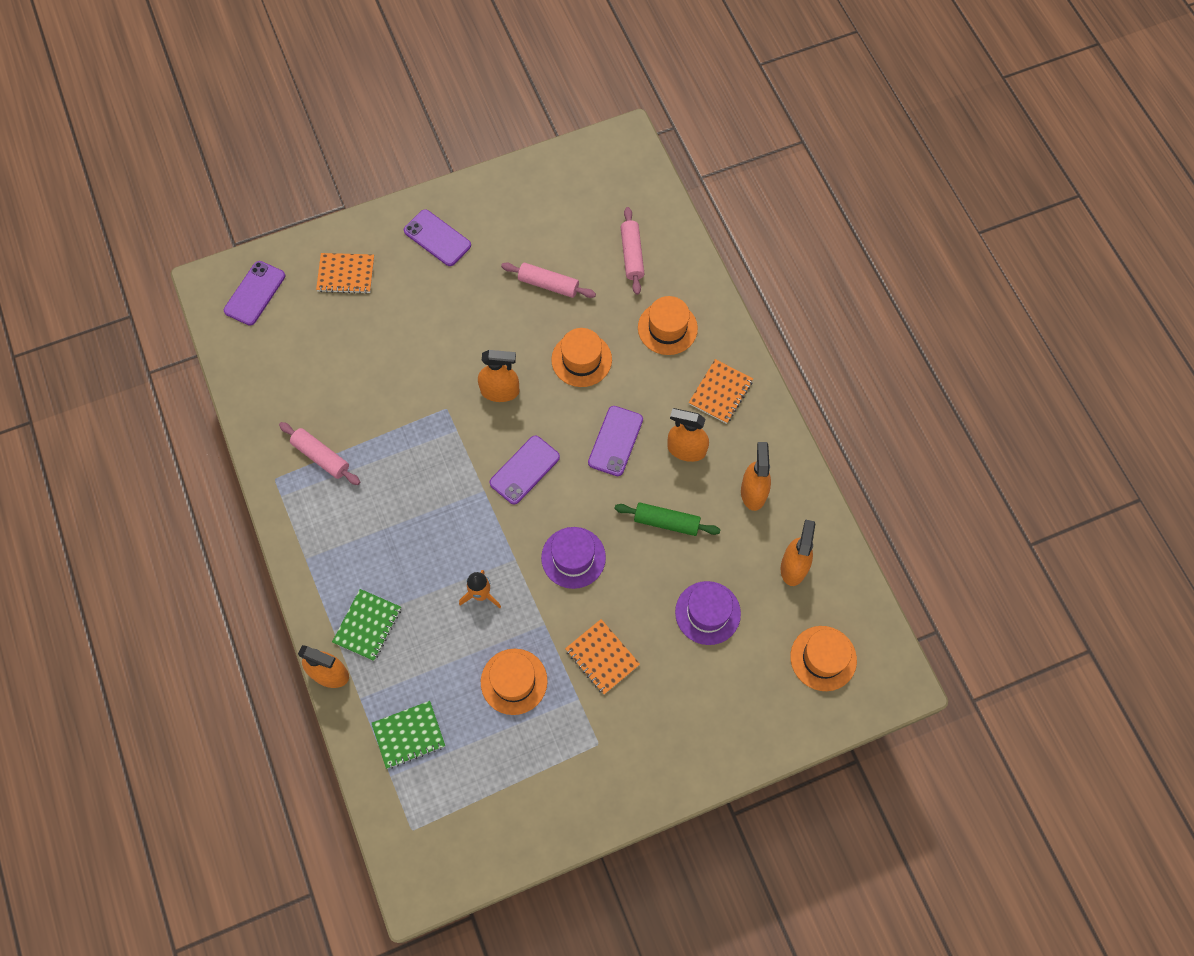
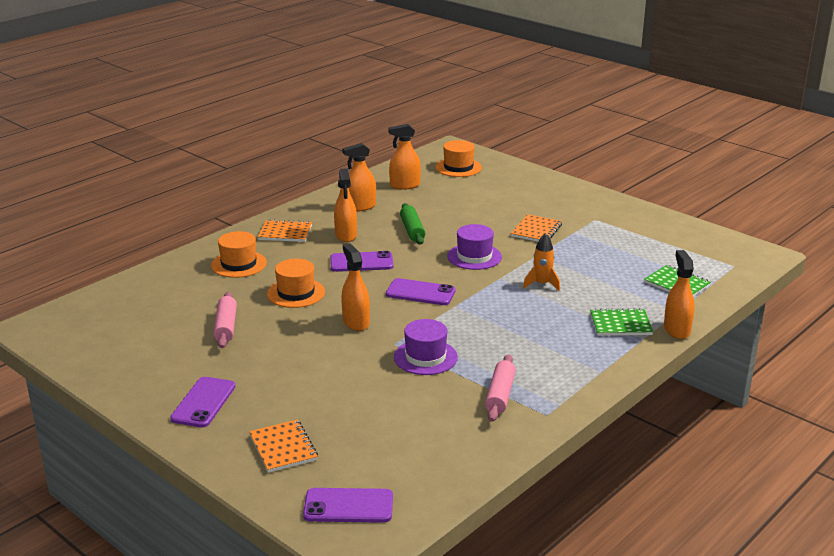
camera: 115 degrees left, 40 degrees down
orange hat [481,649,548,715] -> none
pink rolling pin [621,207,644,295] -> none
purple hat [675,581,741,645] -> purple hat moved to [394,319,458,375]

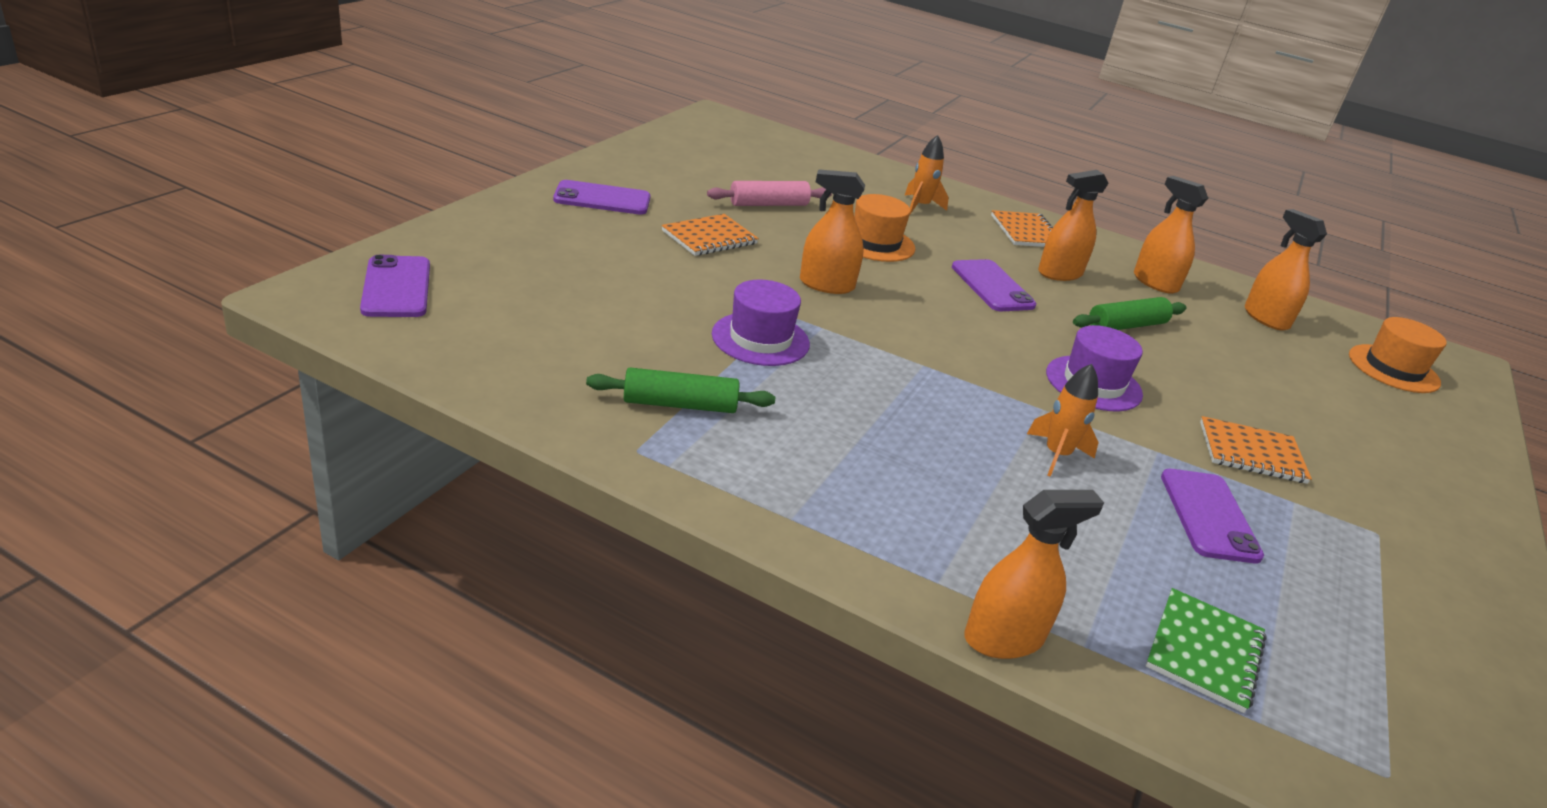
camera: 70 degrees right, 5 degrees up
orange hat [211,231,267,278] -> orange rocket [904,135,949,214]
orange notebook [249,420,318,473] -> orange notebook moved to [662,214,759,256]
orange spray bottle [341,244,370,331] -> orange spray bottle turned 135 degrees counterclockwise [800,169,865,294]
purple phone [386,278,456,305] -> purple phone moved to [1161,469,1264,563]
pink rolling pin [485,354,516,422] -> green rolling pin [586,368,775,413]
green notebook [590,308,653,336] -> none

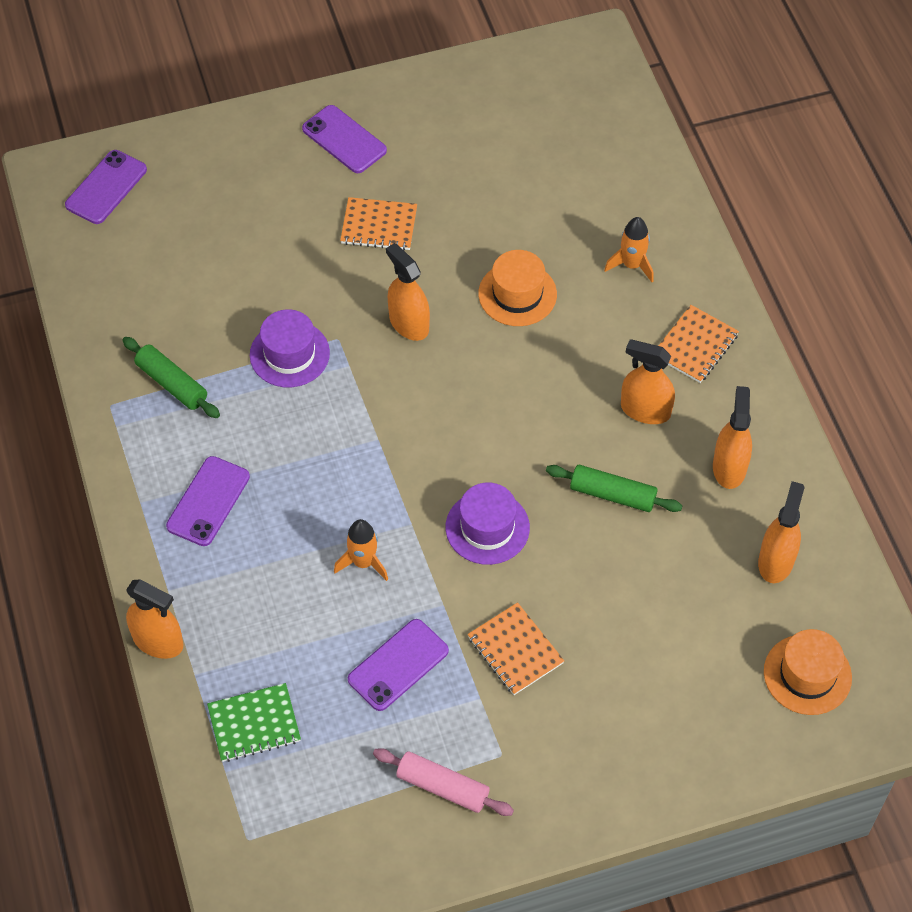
camera: 50 degrees right, 25 degrees up
pink rolling pin [707,181,832,206] -> pink rolling pin moved to [373,748,514,816]
purple phone [952,259,1036,311] -> purple phone moved to [166,456,250,546]

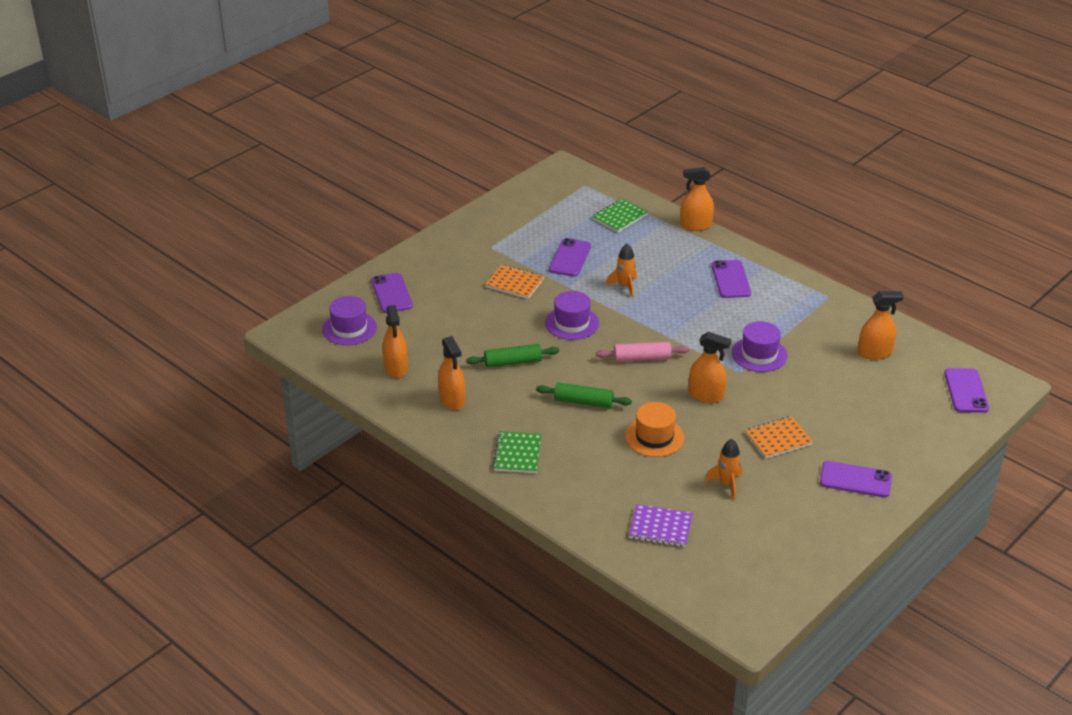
camera: 150 degrees right, 20 degrees down
green rolling pin [122,337,220,418] -> green rolling pin moved to [536,383,632,408]
pink rolling pin [373,748,514,816] -> pink rolling pin moved to [596,342,689,362]
orange rocket [604,217,654,282] -> orange rocket moved to [705,439,742,500]
orange spray bottle [621,339,675,424] -> orange spray bottle moved to [858,291,904,360]
orange notebook [658,305,739,383] -> green notebook [493,431,542,473]
orange hat [764,629,852,715] -> purple hat [322,296,377,345]
none -> purple phone [371,273,413,313]
none -> purple notebook [629,504,693,547]

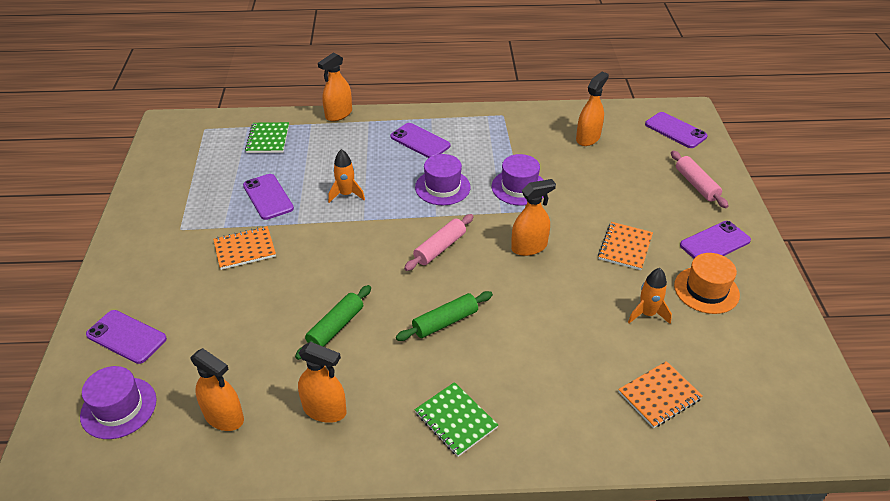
camera: 45 degrees left, 5 degrees up
purple hat [545,291,599,340] -> purple hat moved to [415,154,471,205]
orange hat [625,402,684,457] -> orange hat moved to [674,253,740,314]
purple notebook [629,504,693,547] -> orange notebook [618,361,703,428]
none -> pink rolling pin [671,151,728,208]

